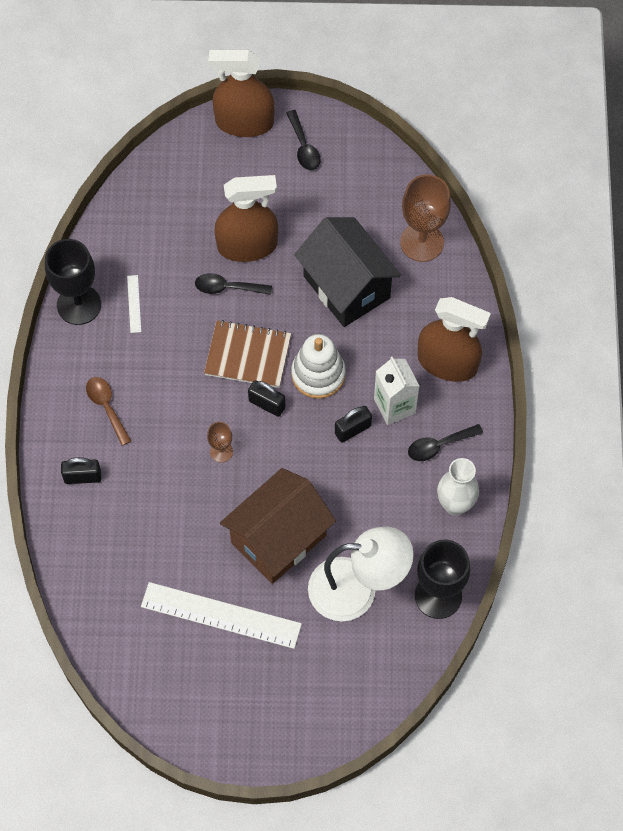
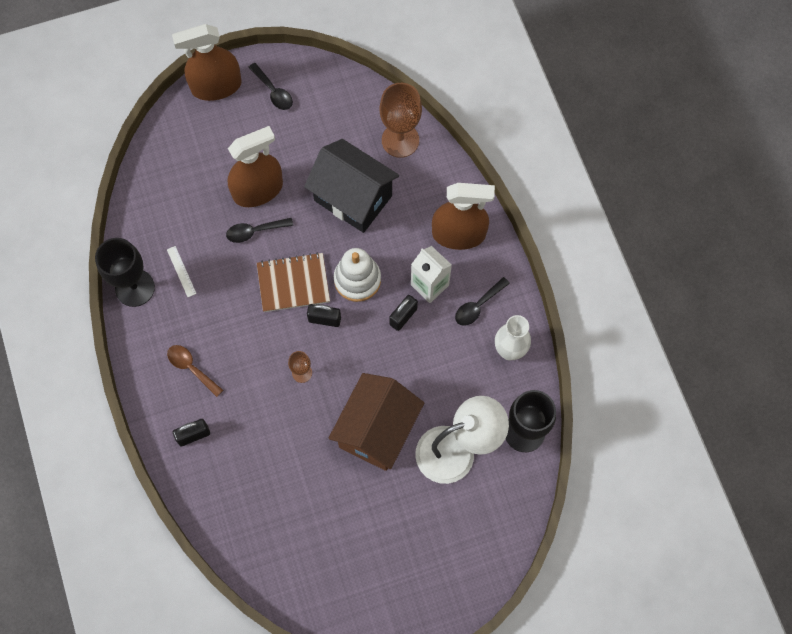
camera: 20 degrees left, 5 degrees up
white ruler [141,582,302,649] -> none

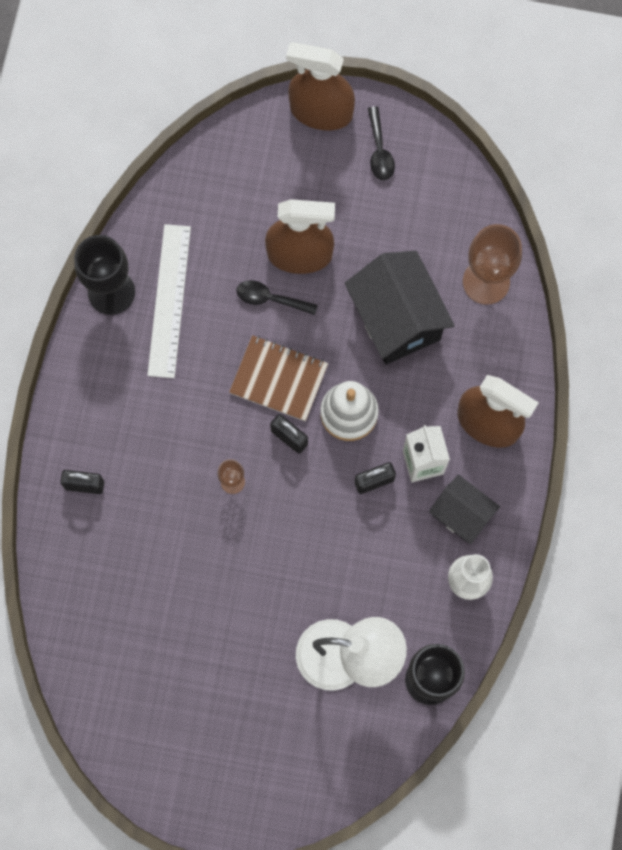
camera: 30 degrees right, 5 degrees up
white ruler [167,246,197,297] -> white ruler [147,224,191,378], size x2.33
brown spoon [167,345,223,397] -> none
brown house [328,373,424,471] -> none
black spoon [455,277,510,326] -> black house [429,474,500,544]

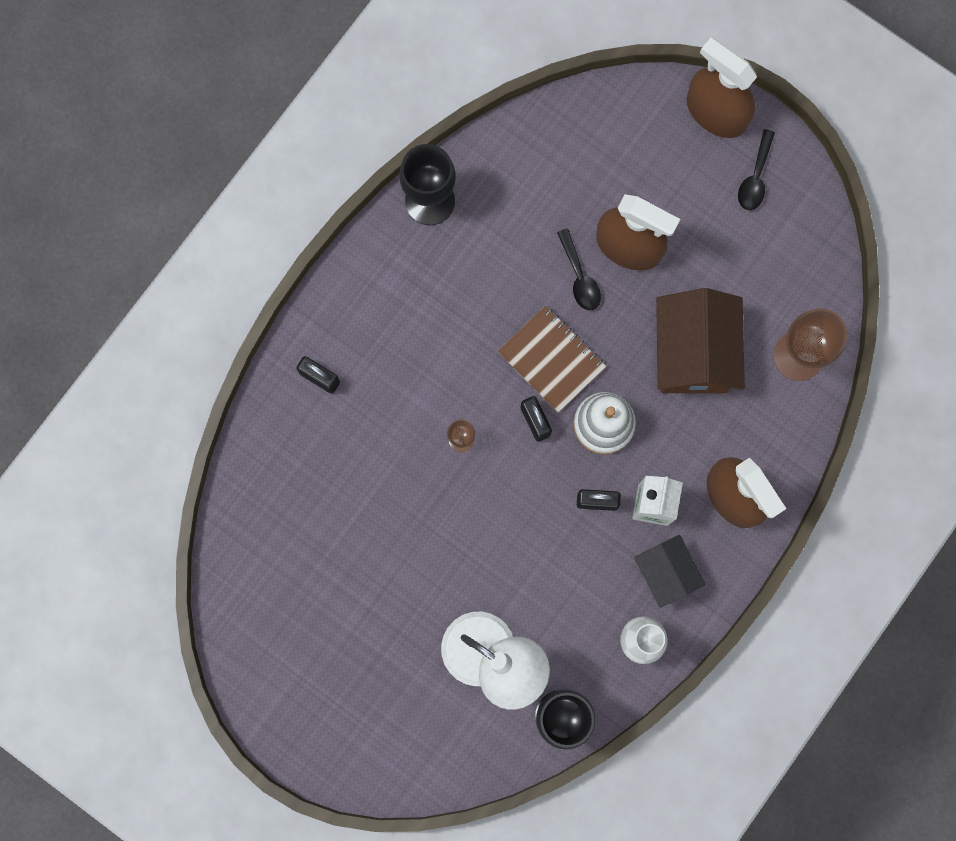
camera: 25 degrees right, 5 degrees up
white ruler [147,224,191,378] -> none
black spoon [236,280,318,315] -> black spoon turned 150 degrees counterclockwise [557,229,601,311]
black house [345,251,455,365] -> brown house [656,288,745,393]

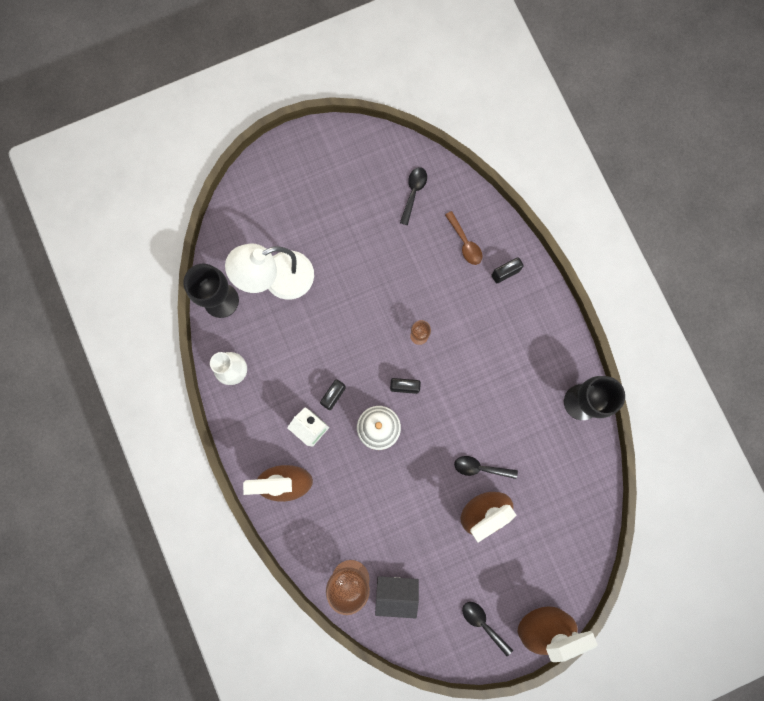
camera: 120 degrees right, 0 degrees up
brown notebook [498,306,606,413] -> none
black house [634,535,706,608] -> black house moved to [375,576,419,618]
brown house [656,288,745,393] -> none
none -> black spoon [400,167,427,225]
none -> brown spoon [445,211,482,265]

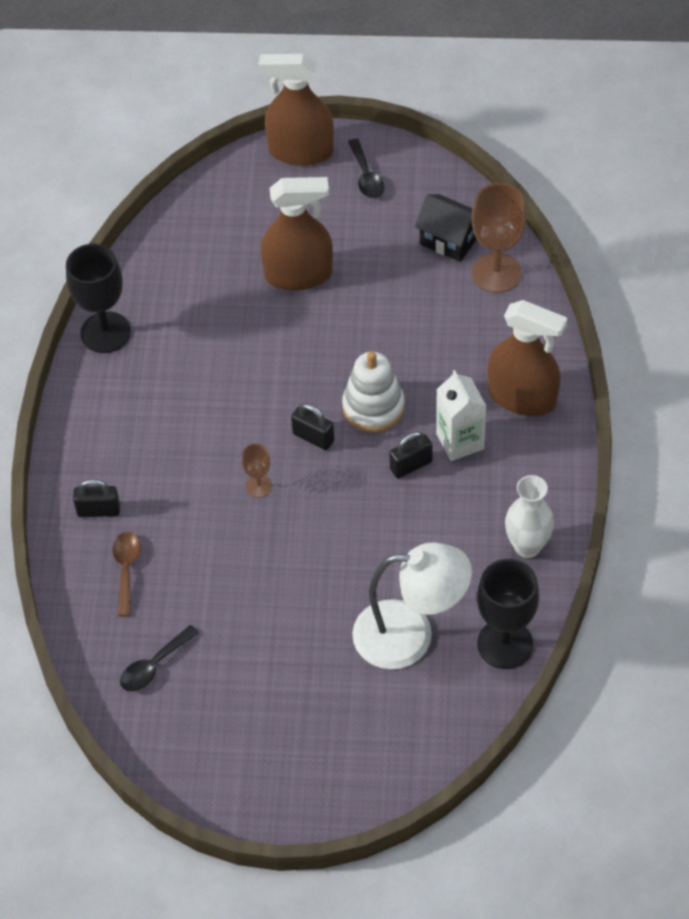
camera: 150 degrees left, 25 degrees down
black spoon [454,456,518,479] -> none

